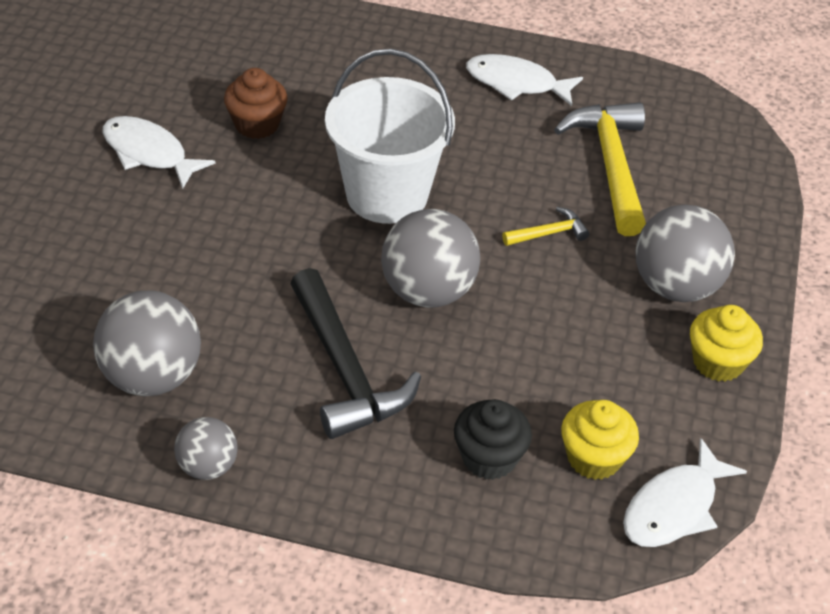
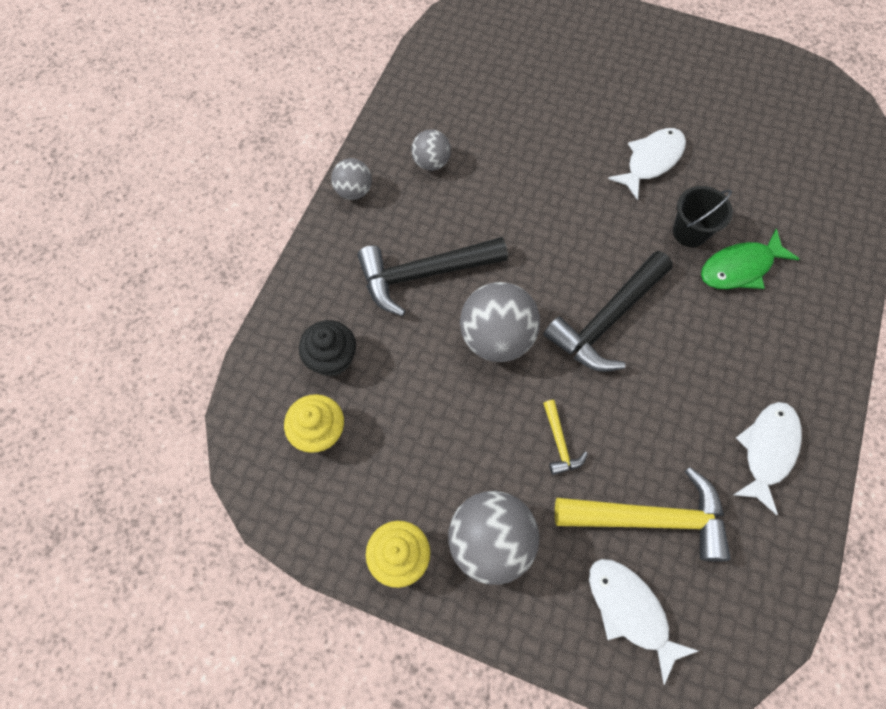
camera: 100 degrees right, 20 degrees up
grey ball [93,291,201,396] -> grey ball [411,130,451,171], size x0.57
brown cupcake [224,68,287,139] -> black bucket [673,186,733,247]
white bucket [325,49,455,224] -> black hammer [543,251,673,372]
white fish [623,438,747,547] -> white fish moved to [589,559,698,685]
none -> green fish [701,229,799,289]

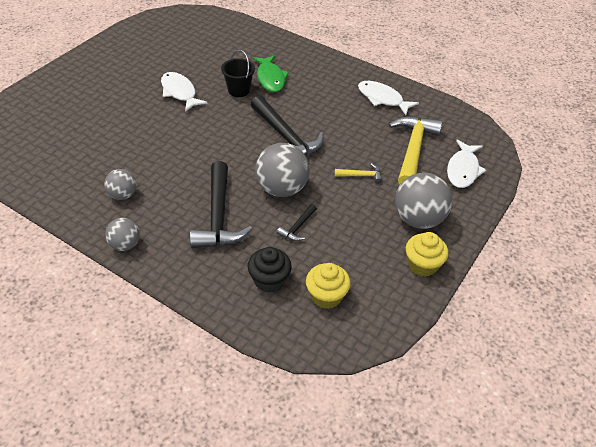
camera: 80 degrees left, 20 degrees down
white fish [589,559,698,685] -> white fish turned 45 degrees counterclockwise [447,140,486,188]
none -> black hammer [277,204,317,241]

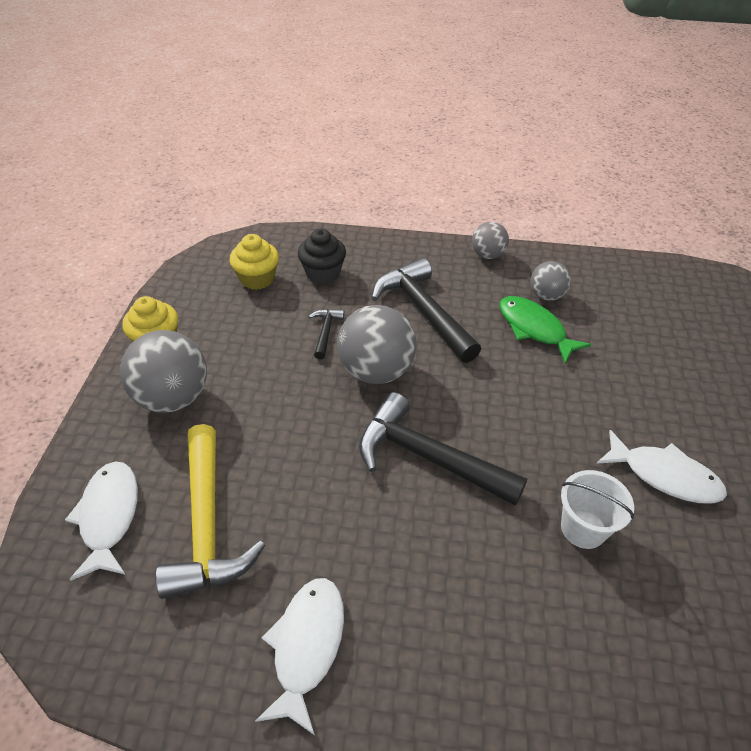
camera: 155 degrees right, 0 degrees up
black bucket [221,50,255,97] -> white bucket [561,470,634,549]
green fish [253,55,289,92] -> green fish moved to [500,296,591,363]
yellow hammer [335,163,382,184] -> none
white fish [358,81,419,115] -> white fish turned 90 degrees counterclockwise [255,578,344,735]

